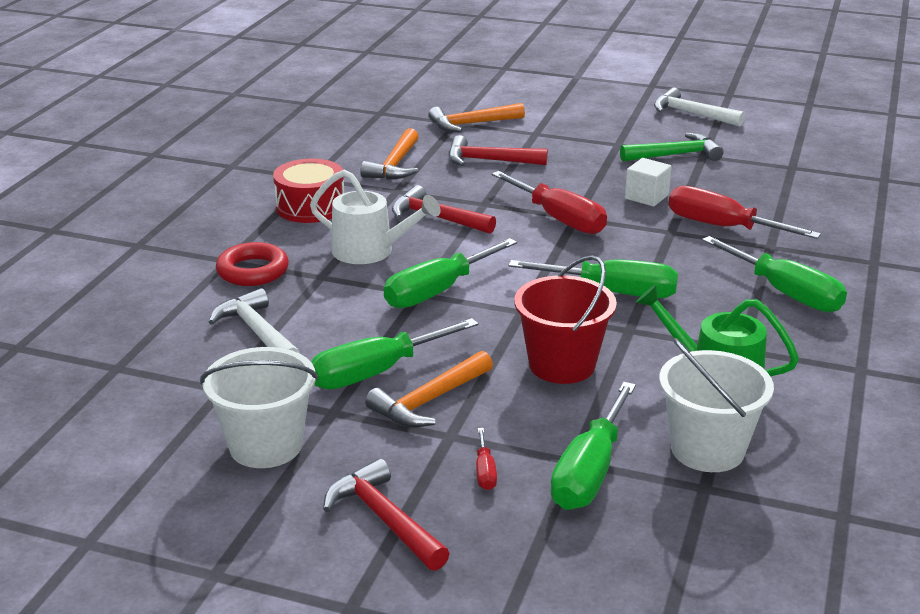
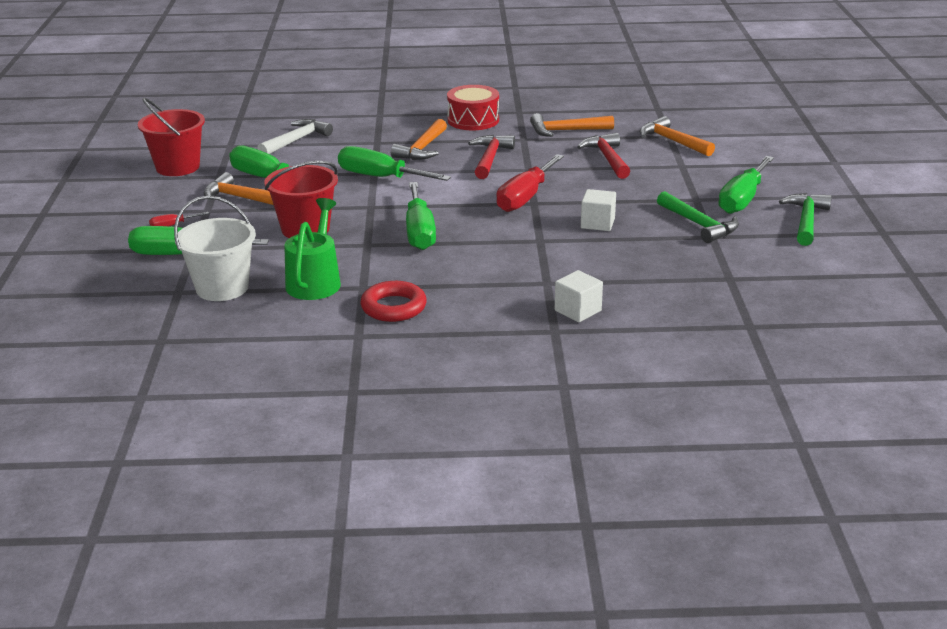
camera: 70 degrees right, 0 degrees up
white bucket [200,347,318,468] -> red bucket [138,98,205,176]
red ring [216,242,289,286] -> red ring moved to [360,281,427,322]
white watering can [310,170,441,264] -> orange hammer [391,119,447,160]
red hammer [323,458,450,571] -> none
white hammer [654,87,745,127] -> green hammer [779,193,832,246]
red screwdriver [669,186,821,239] -> none
green screwdriver [702,236,847,312] -> green screwdriver moved to [719,156,774,214]
none -> white cube [555,270,603,322]

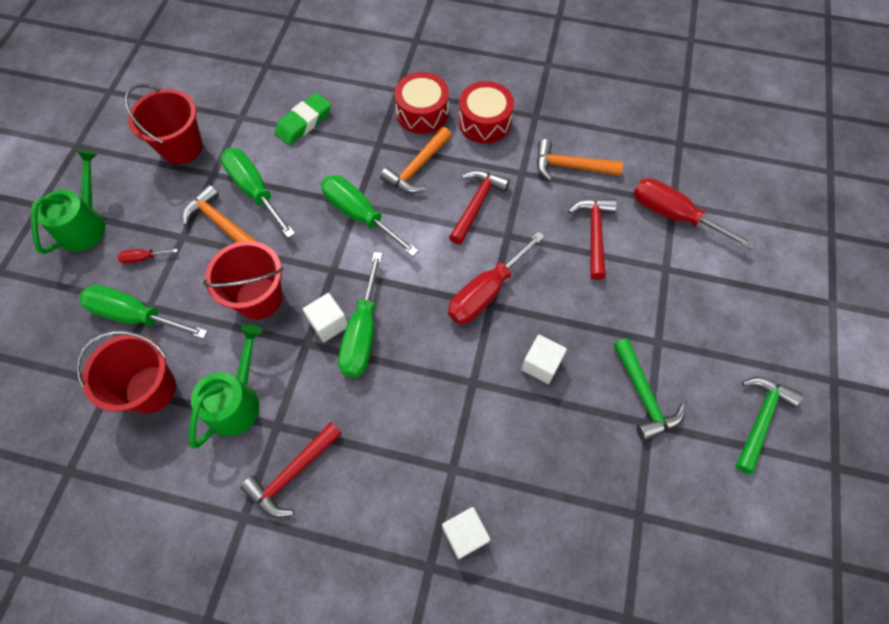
camera: 15 degrees right, 35 degrees up
white bucket [174,196,256,301] -> red bucket [76,331,176,414]
white hammer [257,119,333,154] -> green eraser [275,93,331,145]
red ring [360,281,427,322] -> red hammer [240,422,342,518]
orange hammer [640,116,715,156] -> red screwdriver [633,178,755,249]
green screwdriver [719,156,774,214] -> none
none -> green watering can [31,150,105,254]
none -> white cube [303,293,348,342]
none -> red drum [394,72,449,134]

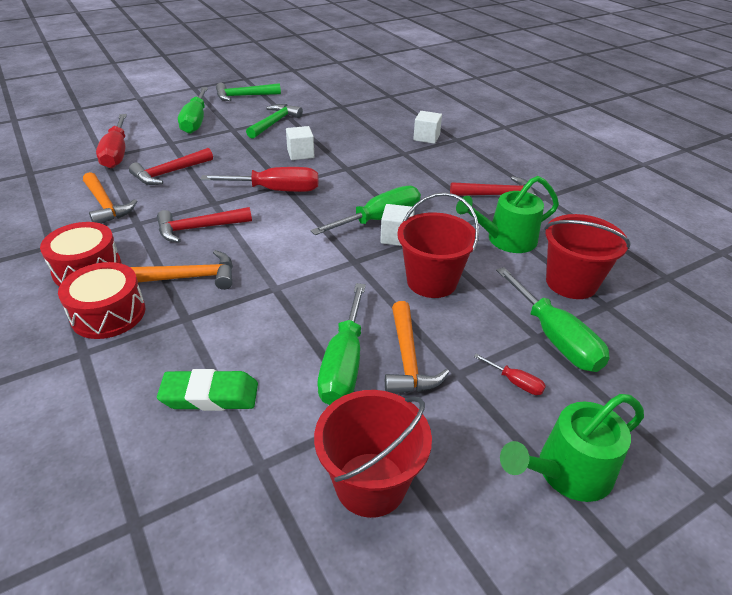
camera: 135 degrees left, 25 degrees down
green screwdriver [321,175,419,257] -> green screwdriver moved to [178,87,208,134]

